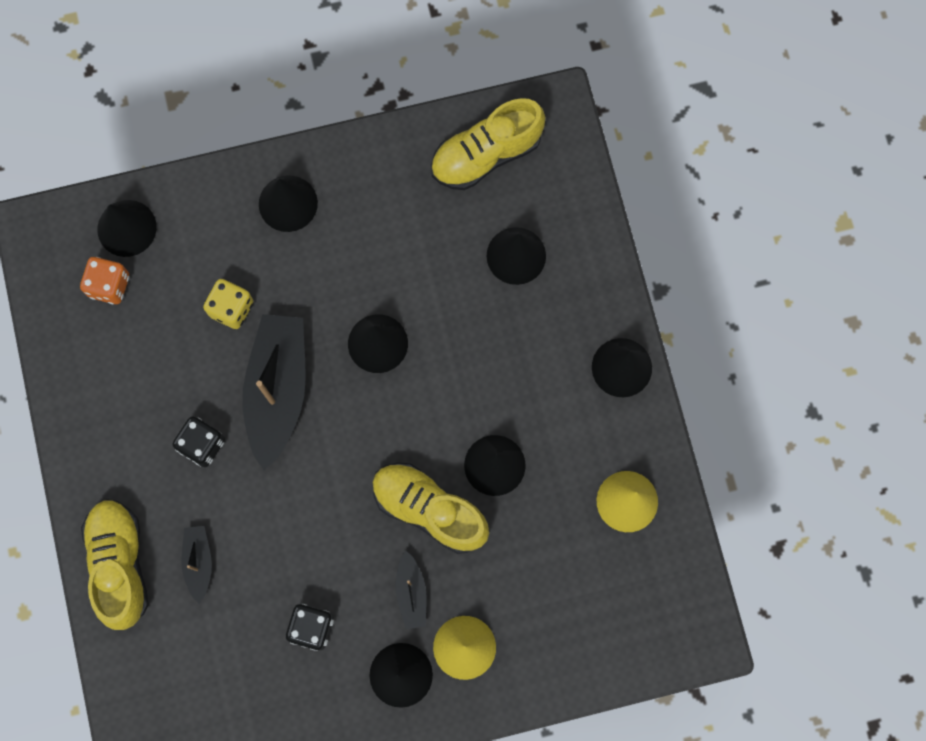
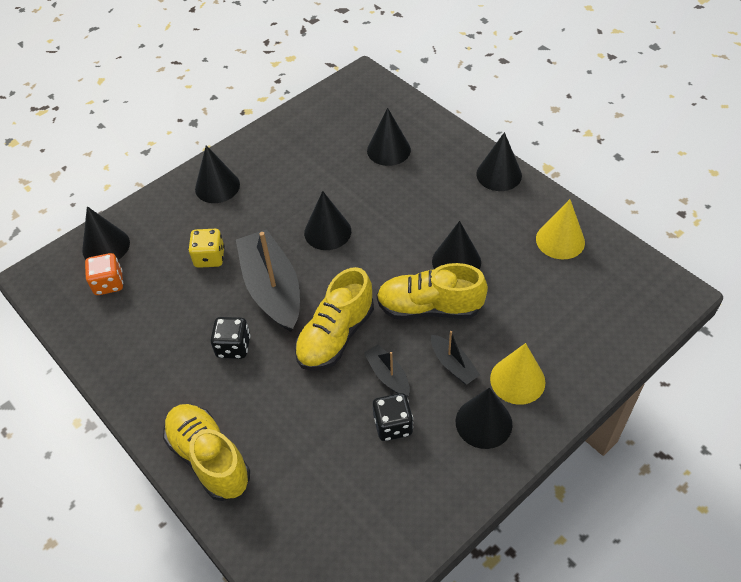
camera: 25 degrees left, 25 degrees down
black boat [181,526,212,604] -> black boat moved to [364,345,410,397]
yellow shoe [431,98,545,190] -> yellow shoe moved to [294,267,374,371]

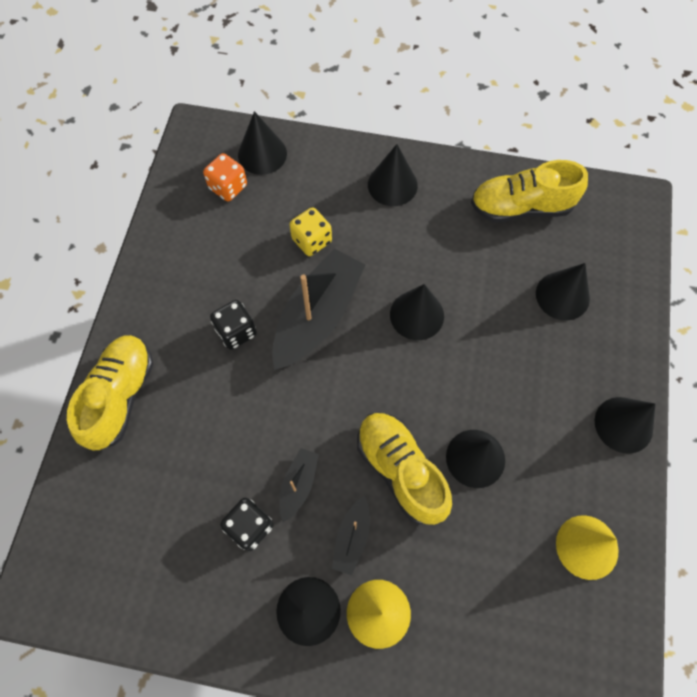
camera: 50 degrees right, 15 degrees up
yellow shoe [294,267,374,371] -> yellow shoe moved to [471,160,588,222]

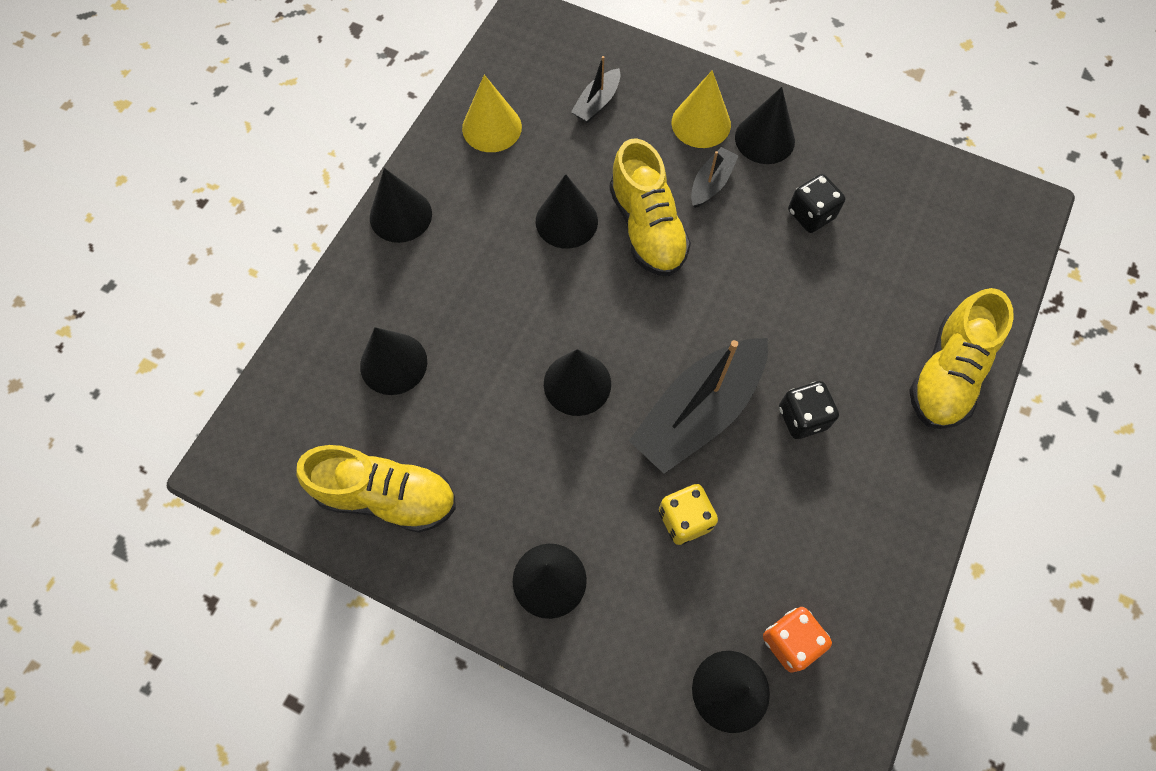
camera: 165 degrees left, 0 degrees up
black boat [279,448,319,522] -> black boat moved to [571,56,621,123]

